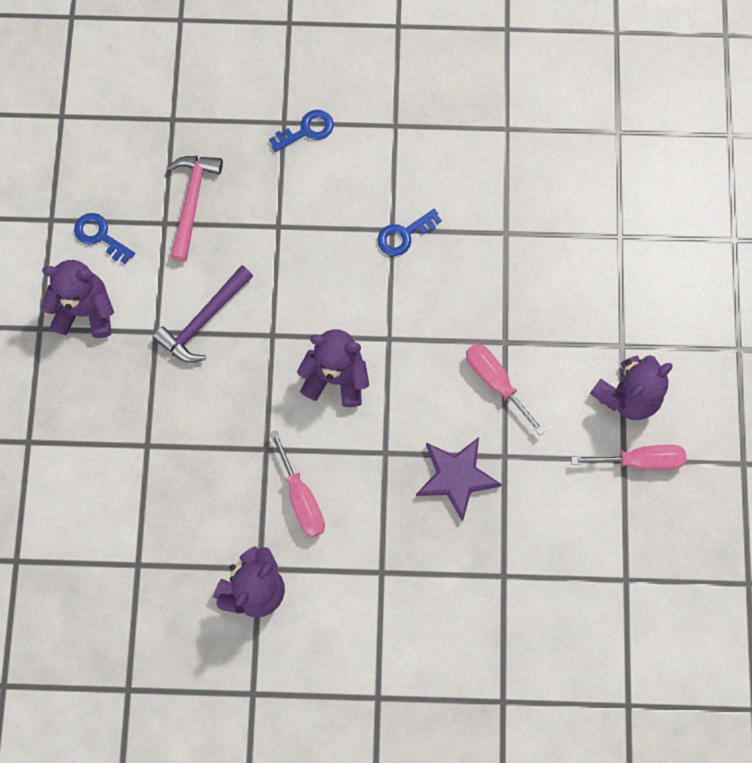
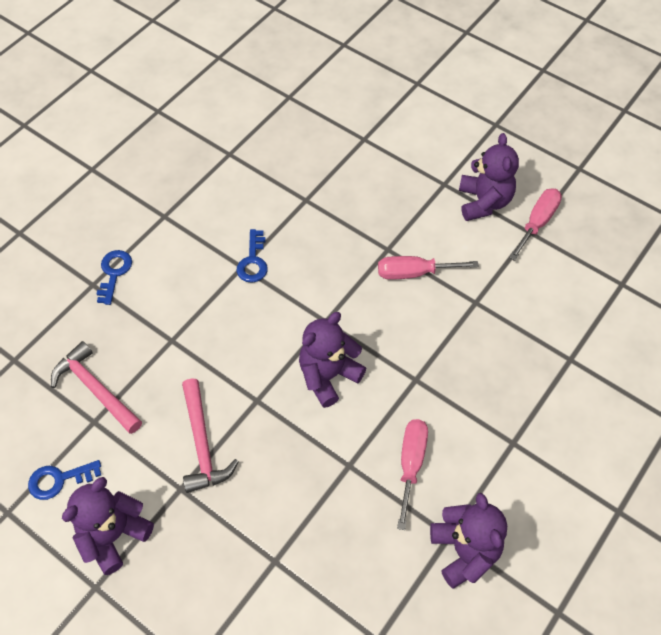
camera: 55 degrees left, 15 degrees down
purple hammer [153,265,253,363] -> pink hammer [182,378,239,493]
pink screwdriver [270,430,325,538] -> pink screwdriver turned 90 degrees counterclockwise [397,419,428,530]
purple star [416,437,502,522] -> none

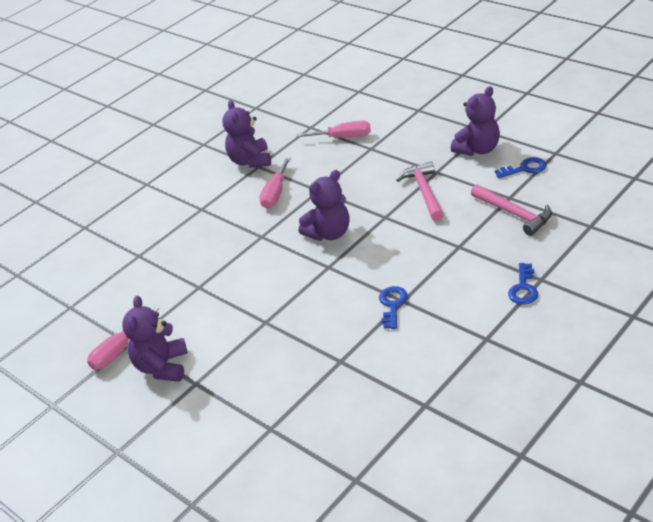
camera: 170 degrees left, 20 degrees down
pink screwdriver [378,256,479,280] -> pink screwdriver moved to [296,121,371,138]

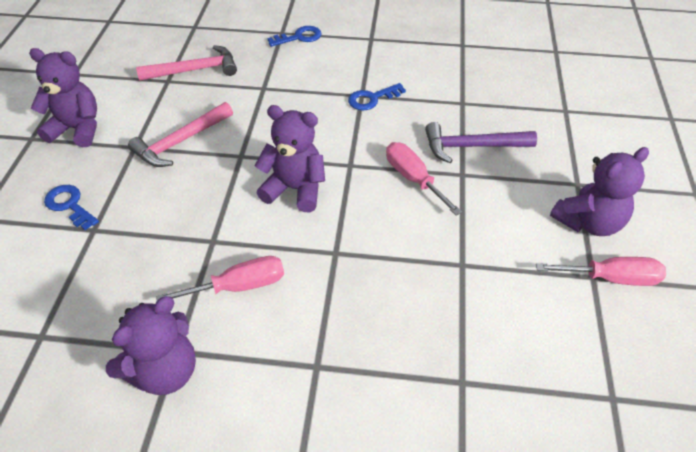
camera: 130 degrees left, 10 degrees up
pink screwdriver [296,121,371,138] -> pink screwdriver moved to [386,142,462,216]
pink hammer [471,185,552,236] -> pink hammer turned 60 degrees clockwise [136,45,237,81]
blue key [495,157,546,178] -> blue key moved to [44,185,99,230]
none -> purple hammer [425,122,537,163]

